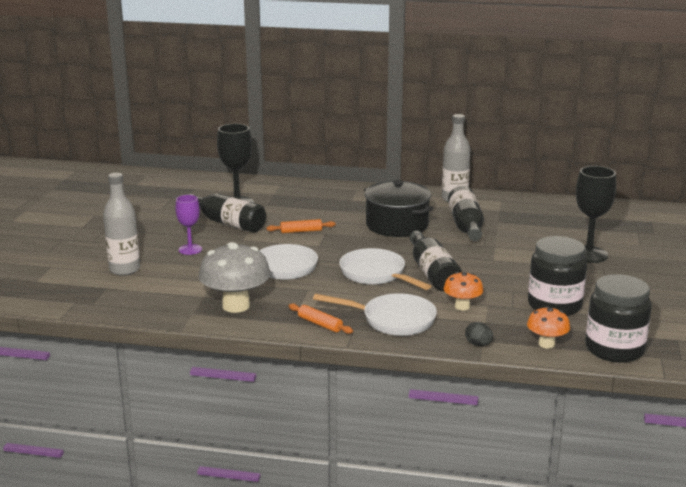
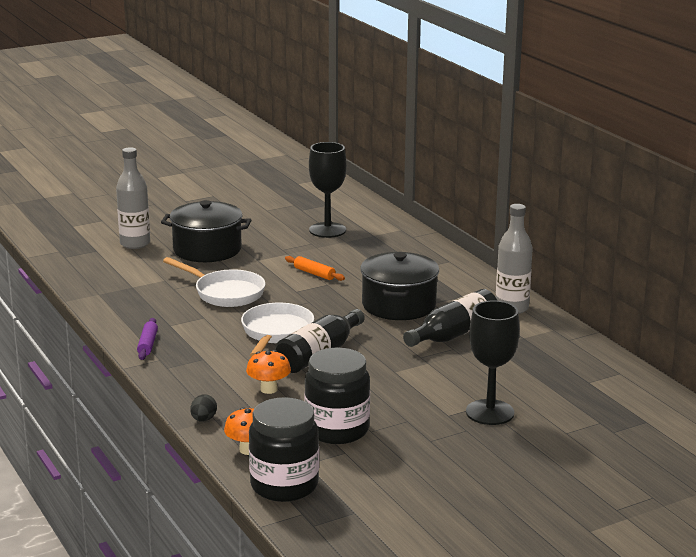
camera: 50 degrees right, 0 degrees up
purple goblet [175,195,202,255] -> black pot [161,200,251,262]
black bottle [189,194,266,233] -> none
grey mushroom [198,242,271,313] -> none
orange rolling pin [289,303,353,334] -> purple rolling pin [137,318,158,360]
white pan [313,293,437,336] -> none

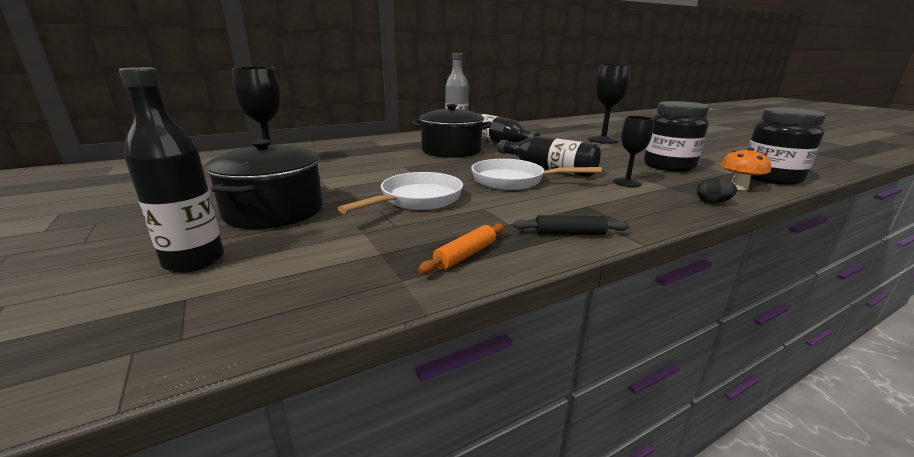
camera: 90 degrees left, 0 degrees up
grey bottle [116,147,150,249] -> black bottle [119,67,224,273]
purple rolling pin [137,318,158,360] -> black rolling pin [513,215,630,235]
orange mushroom [246,350,291,394] -> black goblet [613,116,654,187]
orange rolling pin [285,256,345,281] -> orange rolling pin moved to [418,223,505,274]

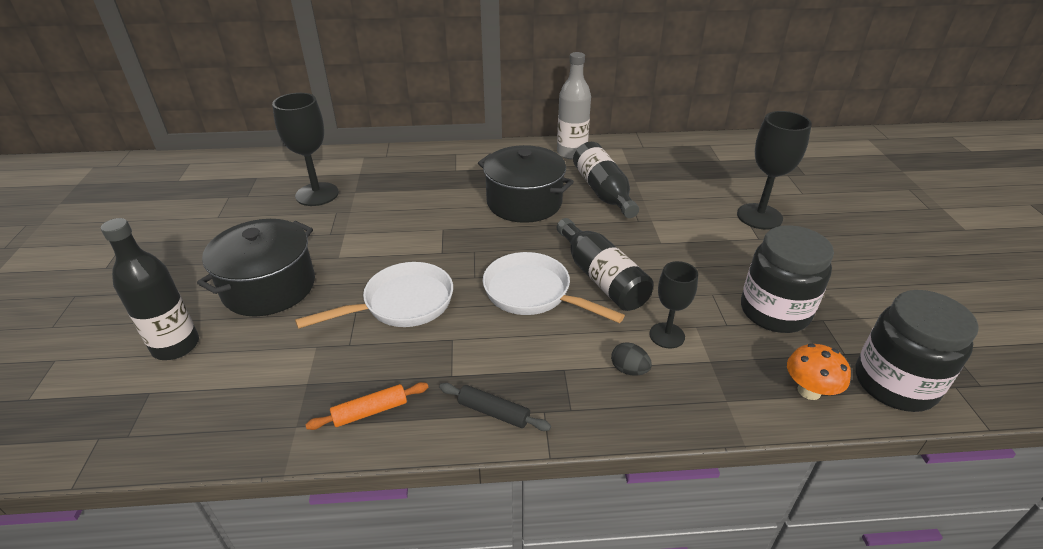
camera: 25 degrees right, 15 degrees up
black egg [697,177,737,203] -> black egg moved to [611,342,652,376]

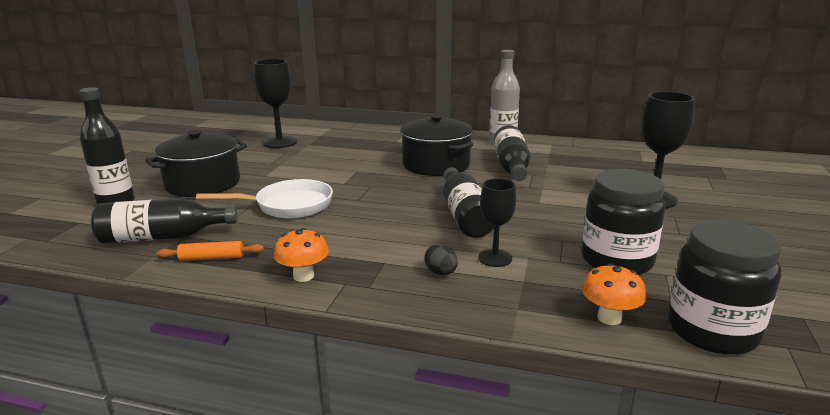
camera: 20 degrees right, 15 degrees down
black rolling pin [439,383,551,431] -> orange mushroom [274,228,329,282]
white pan [483,252,625,323] -> none
none -> black bottle [91,198,238,243]

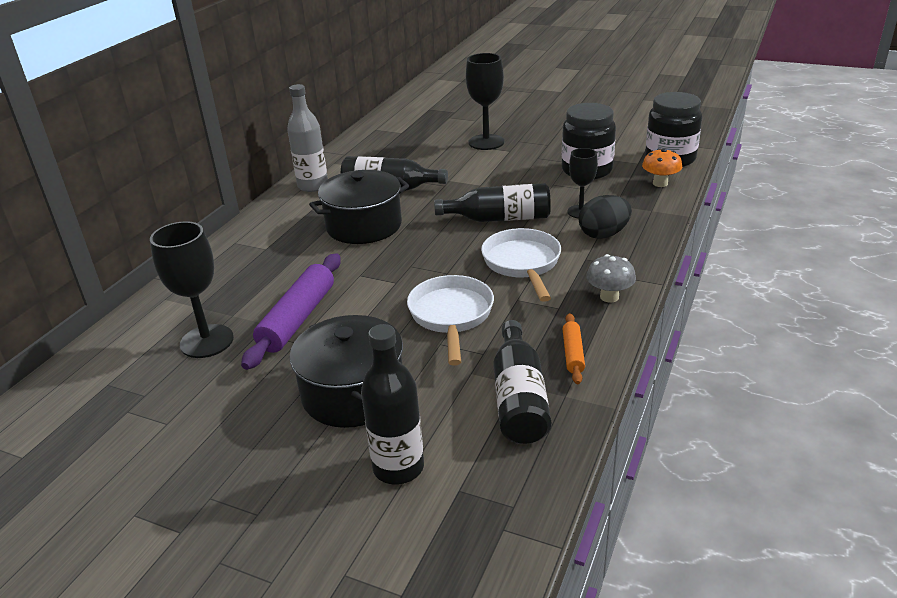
camera: 80 degrees left, 10 degrees up
orange mushroom [274,228,329,282] -> grey mushroom [586,254,636,303]
black egg [424,244,458,275] -> black egg [579,195,632,239], size x1.75
none -> purple rolling pin [241,253,341,370]
none -> white pan [481,228,561,302]

